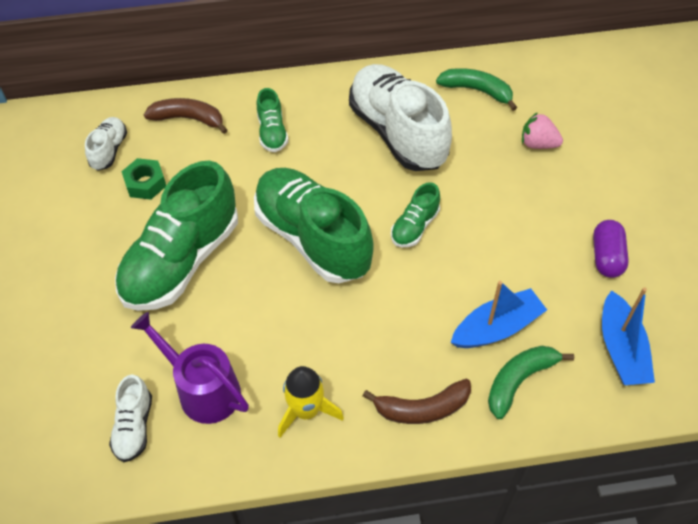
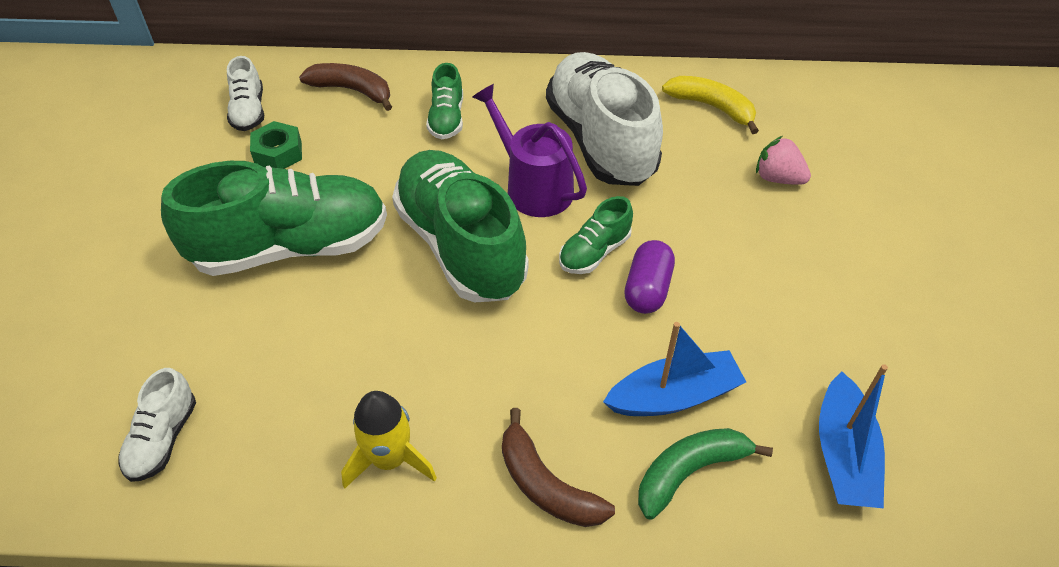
camera: 10 degrees right, 5 degrees down
white shoe [85,117,127,171] -> white shoe turned 150 degrees clockwise [227,56,264,131]
green shoe [115,161,238,311] -> green shoe turned 150 degrees counterclockwise [161,161,387,276]
purple watering can [131,312,249,424] -> purple watering can moved to [472,84,587,217]
brown banana [363,379,471,424] -> brown banana turned 45 degrees clockwise [502,408,615,527]
green banana [436,68,517,111] -> yellow banana [662,76,759,134]
purple capsule [593,220,629,278] -> purple capsule moved to [624,240,675,314]

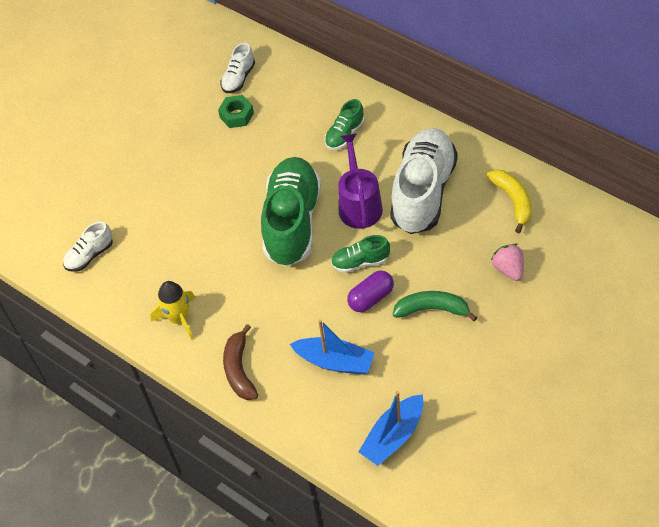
camera: 40 degrees right, 5 degrees up
green shoe [161,161,387,276] -> none
brown banana [299,63,392,111] -> none
green banana [638,428,773,520] -> green banana moved to [393,291,477,321]

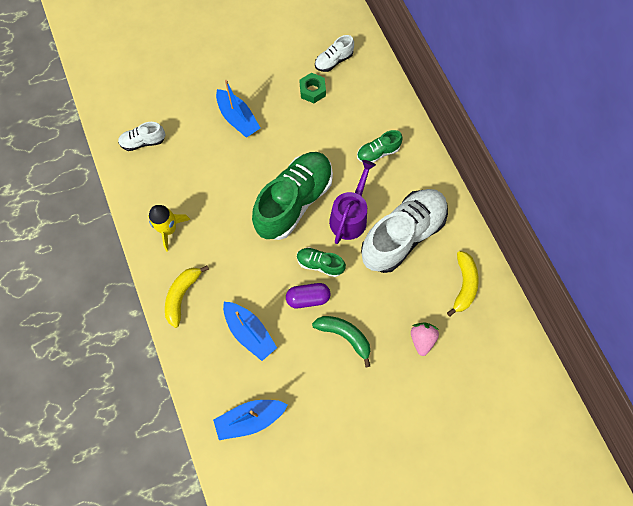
camera: 25 degrees right, 15 degrees up
brown banana [223,324,258,400] -> yellow banana [165,266,209,328]
none -> blue boat [216,80,260,138]

